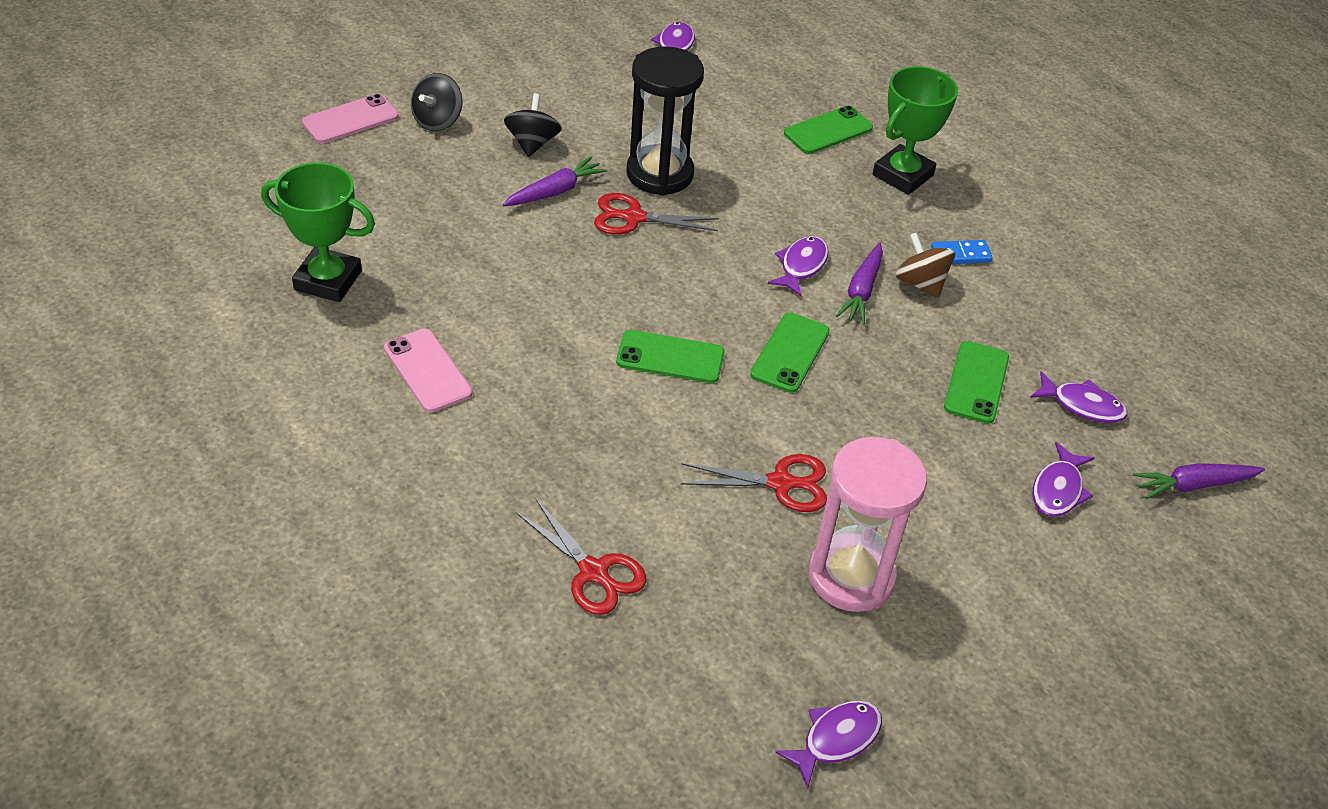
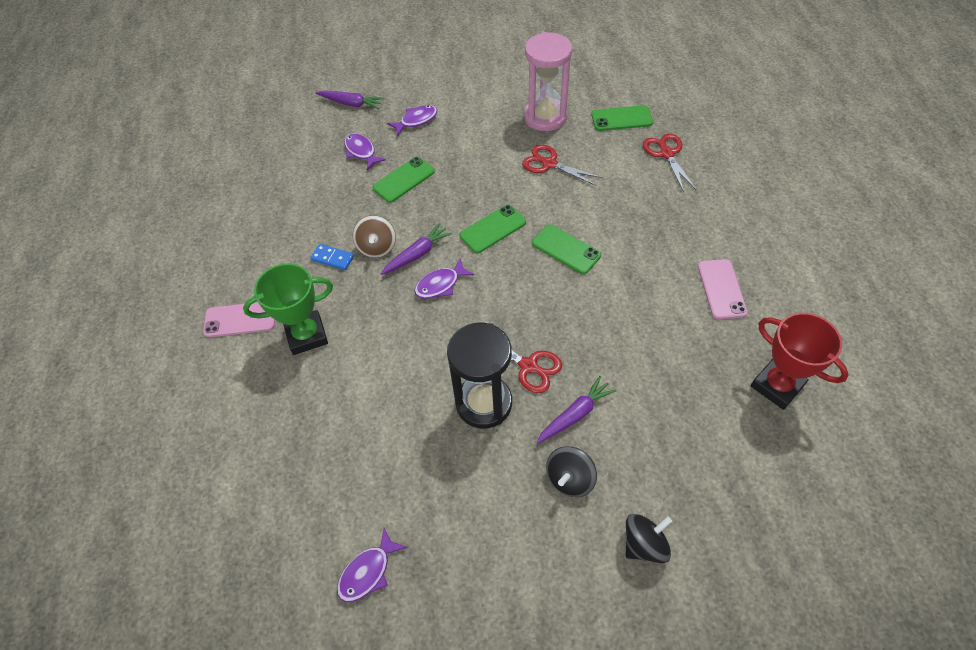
camera: 145 degrees left, 10 degrees up
green trophy [261,162,375,302] -> red trophy [751,313,849,410]
pink phone [302,94,399,143] -> pink phone moved to [203,302,275,337]
purple carrot [502,157,607,206] -> purple carrot turned 150 degrees clockwise [537,376,616,443]
purple fish [775,701,882,788] -> none
green phone [784,106,873,154] -> green phone moved to [591,105,653,131]

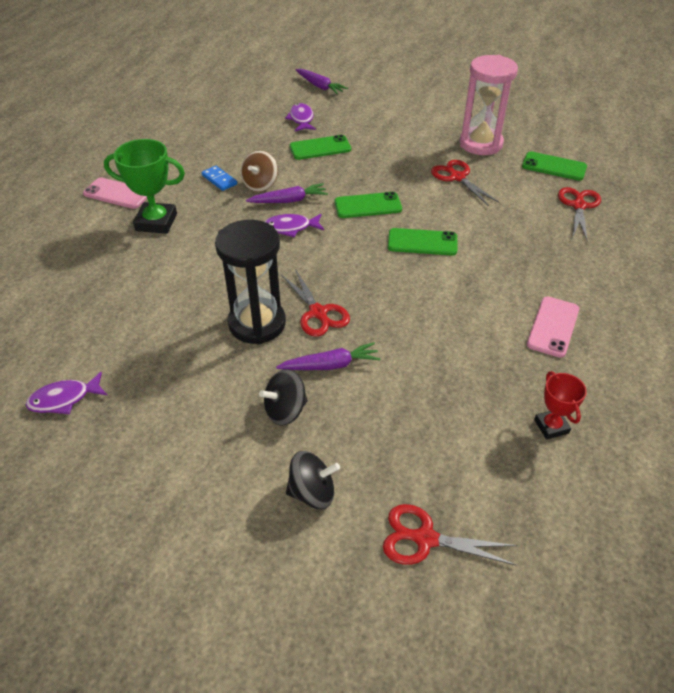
camera: 25 degrees right, 10 degrees down
purple fish [387,105,438,135] -> none
green phone [532,224,601,274] -> green phone turned 60 degrees counterclockwise [388,228,457,256]
red trophy [751,313,849,410] -> red trophy [534,371,587,439], size x0.58
none -> red scissors [383,504,517,566]

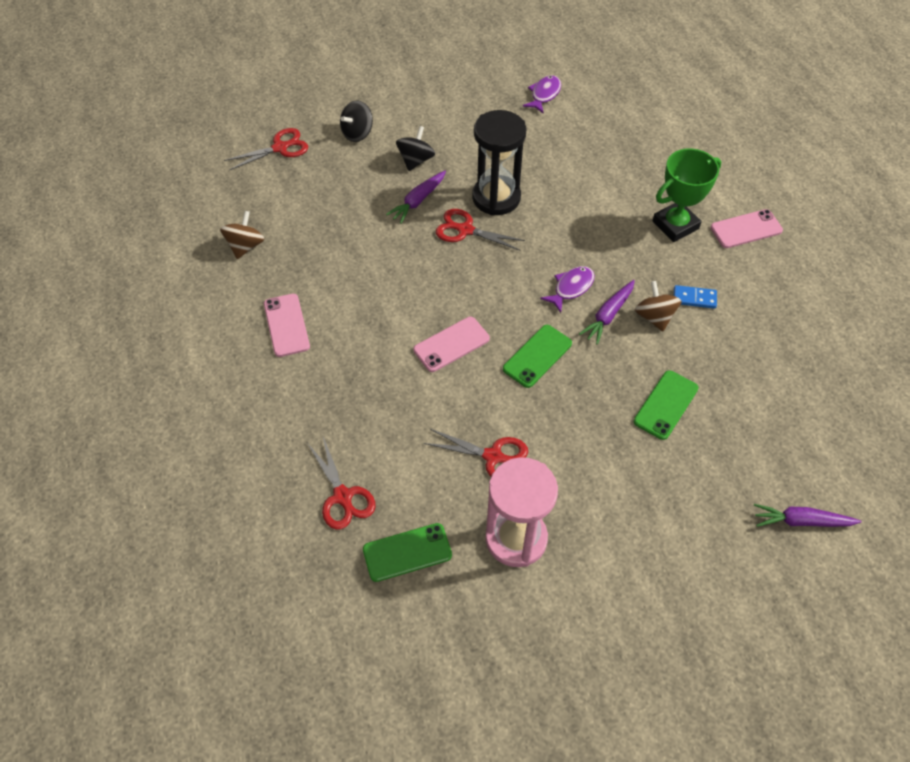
camera: 140 degrees right, 10 degrees up
purple fish [285,103,316,131] -> none
green phone [388,228,457,256] -> pink phone [413,317,490,372]
red trophy [534,371,587,439] -> brown spinning top [220,211,264,259]

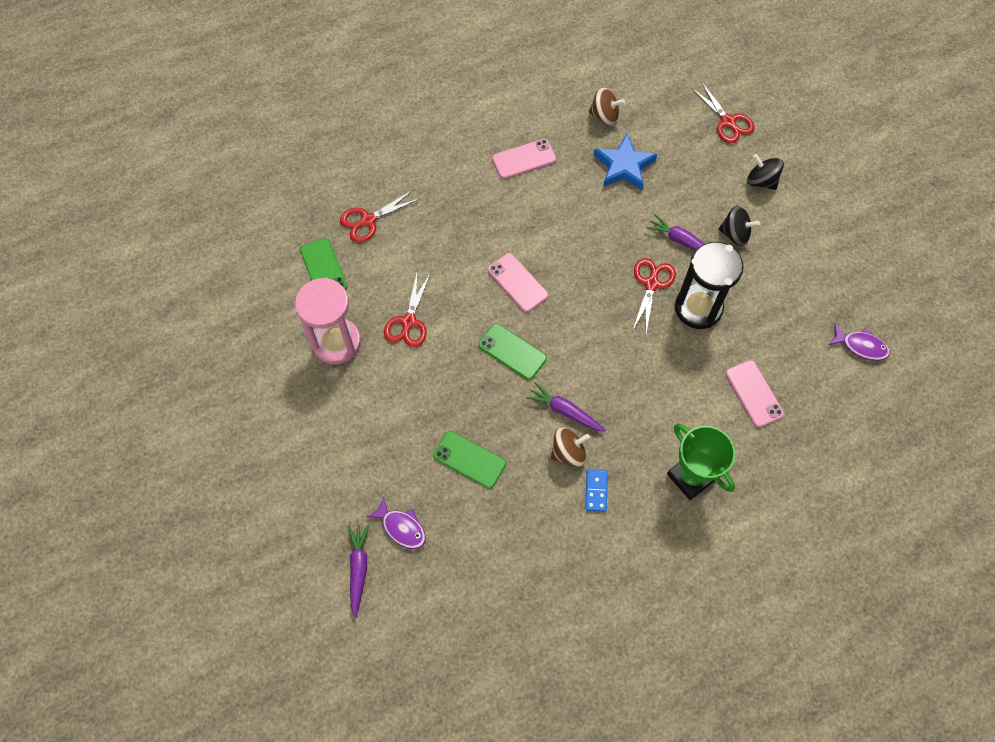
camera: 85 degrees right, 10 degrees up
purple fish [540,266,595,313] -> purple fish moved to [366,496,426,549]
pink phone [710,209,783,248] -> pink phone moved to [726,360,784,428]
none -> blue star [594,134,657,190]

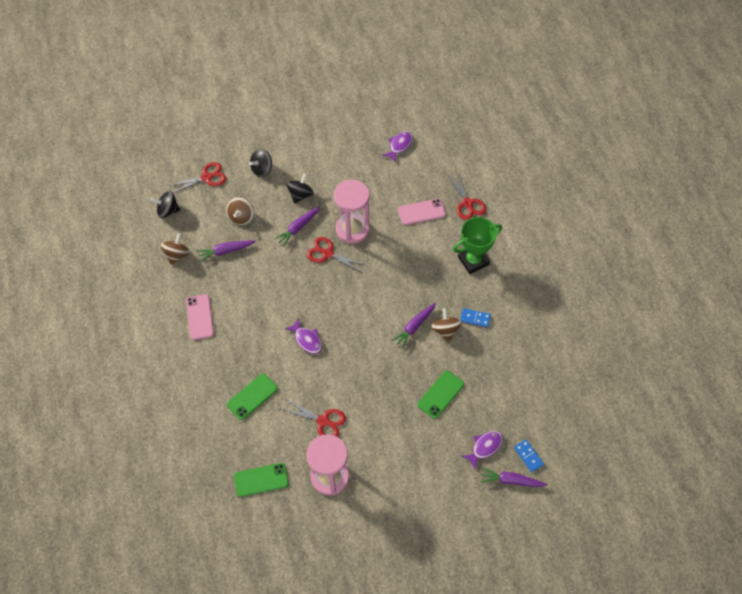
camera: 80 degrees left, 5 degrees down
red scissors [340,190,419,243] -> red scissors moved to [447,172,486,220]
green phone [478,323,547,380] -> green phone moved to [227,373,278,420]
pink phone [488,253,548,312] -> purple fish [285,318,322,354]
blue star [594,134,657,190] -> purple carrot [197,241,255,262]
black hourglass [675,242,744,329] -> pink hourglass [334,180,370,244]
none -> black spinning top [151,191,180,218]
none -> brown spinning top [226,197,254,225]
none -> blue domino [514,439,544,472]

